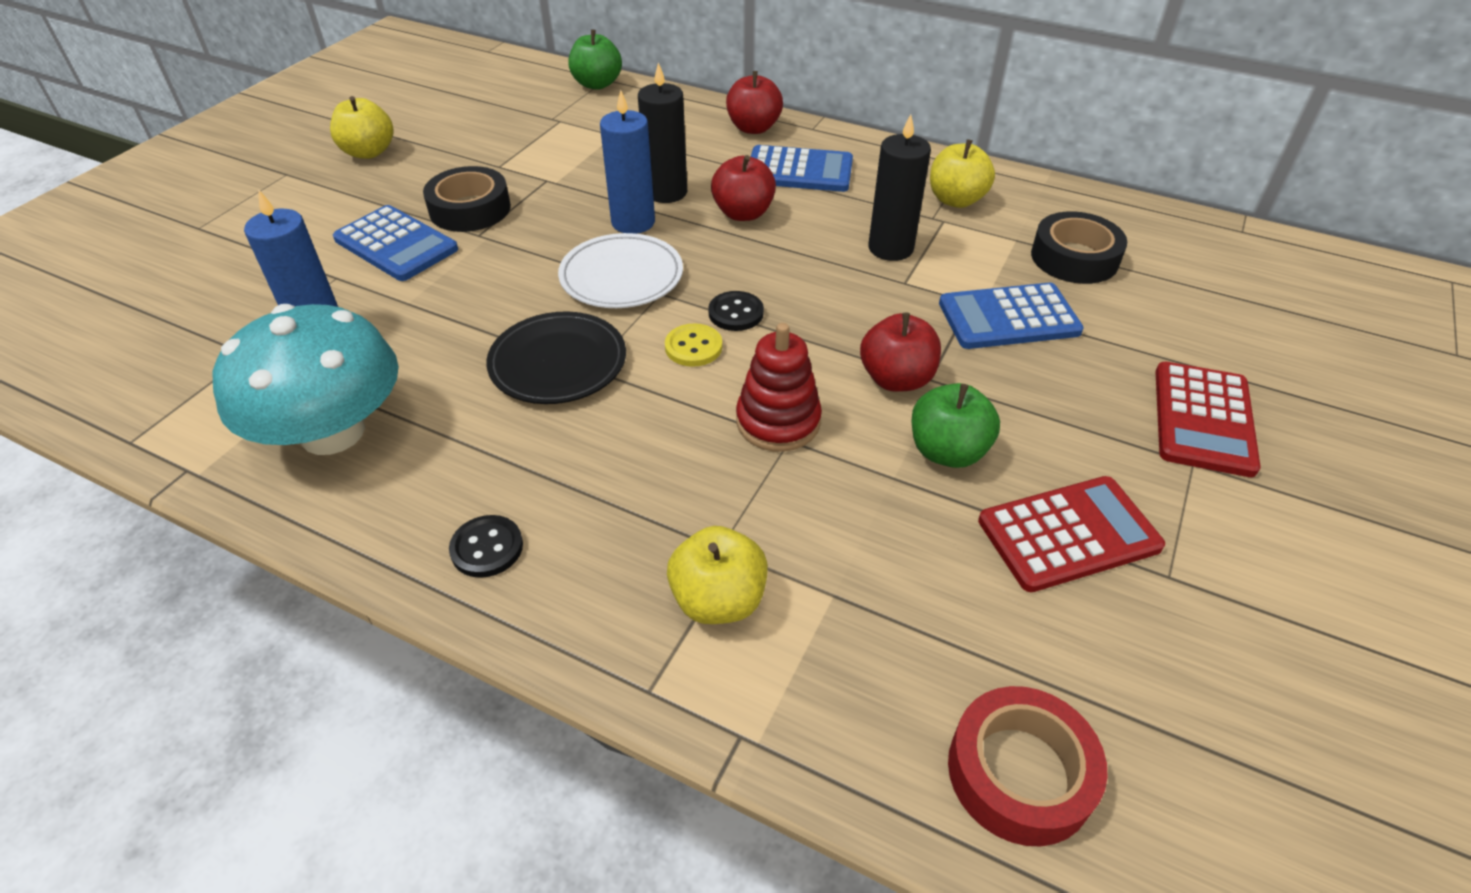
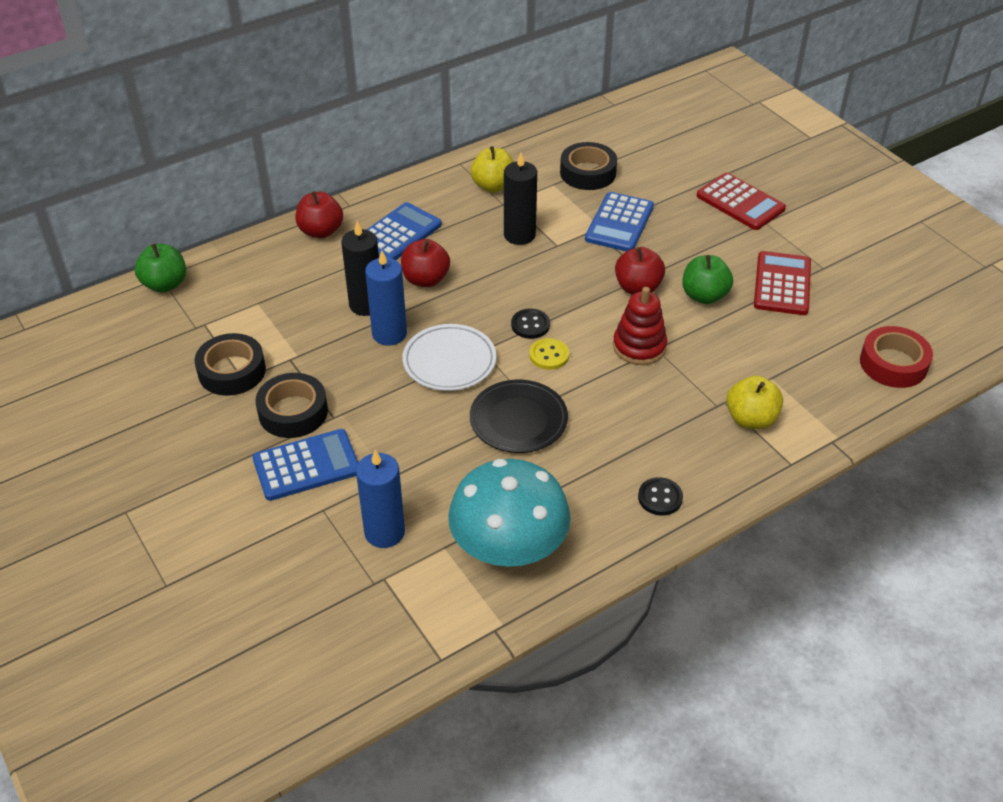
camera: 60 degrees left, 0 degrees up
yellow apple [330,96,393,159] -> none
none -> black tape [194,333,266,396]

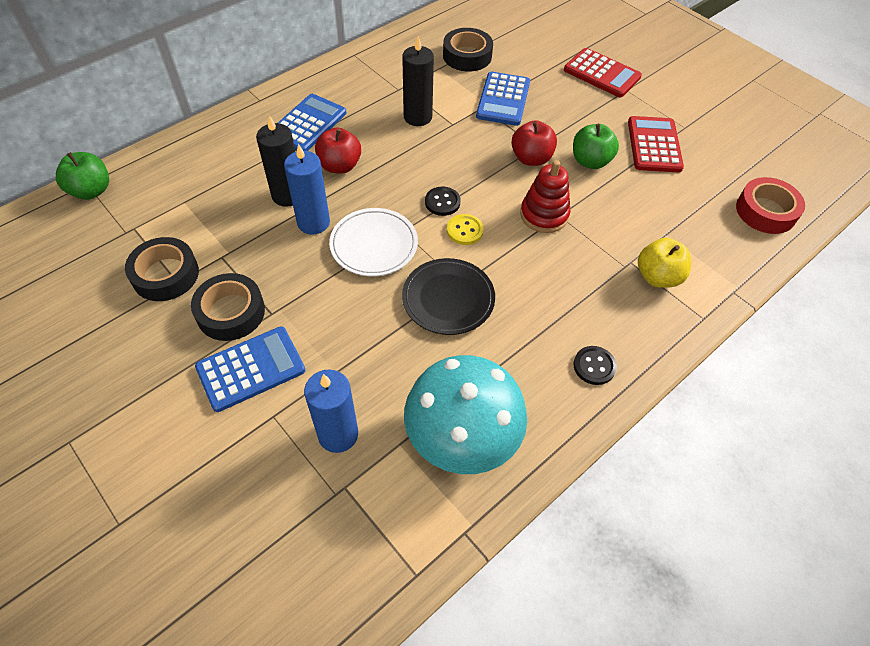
camera: 10 degrees left, 10 degrees up
red apple [296,191,343,238] -> none
yellow apple [471,146,514,193] -> none

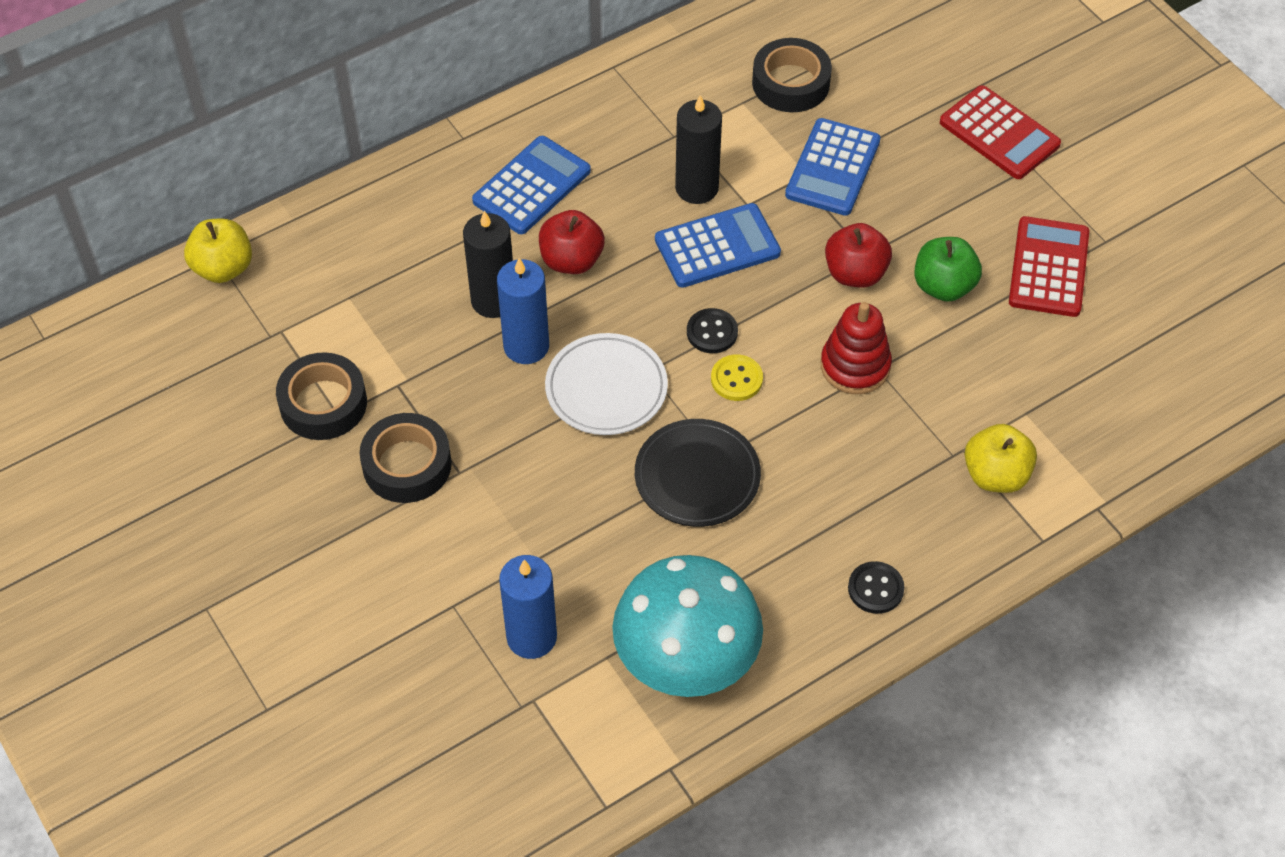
camera: 10 degrees right, 0 degrees up
green apple [56,152,109,200] -> yellow apple [184,219,252,283]
blue calculator [195,326,305,412] -> blue calculator moved to [655,203,781,288]
red tape [736,177,805,234] -> none

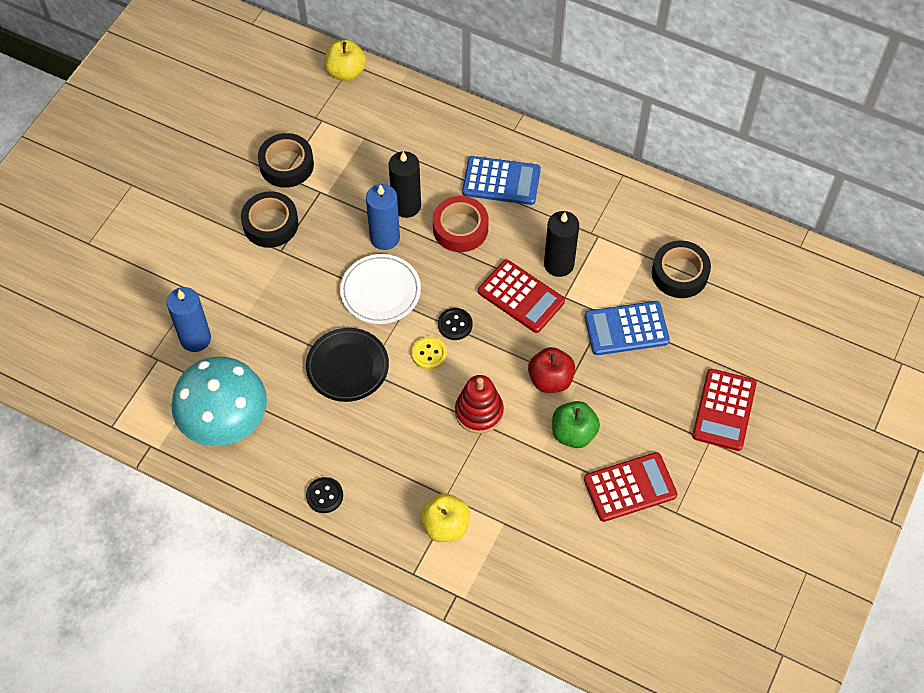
camera: 60 degrees right, 5 degrees up
red apple [539,210,605,274] -> red tape [433,196,489,252]
blue calculator [655,203,781,288] -> red calculator [478,259,565,333]

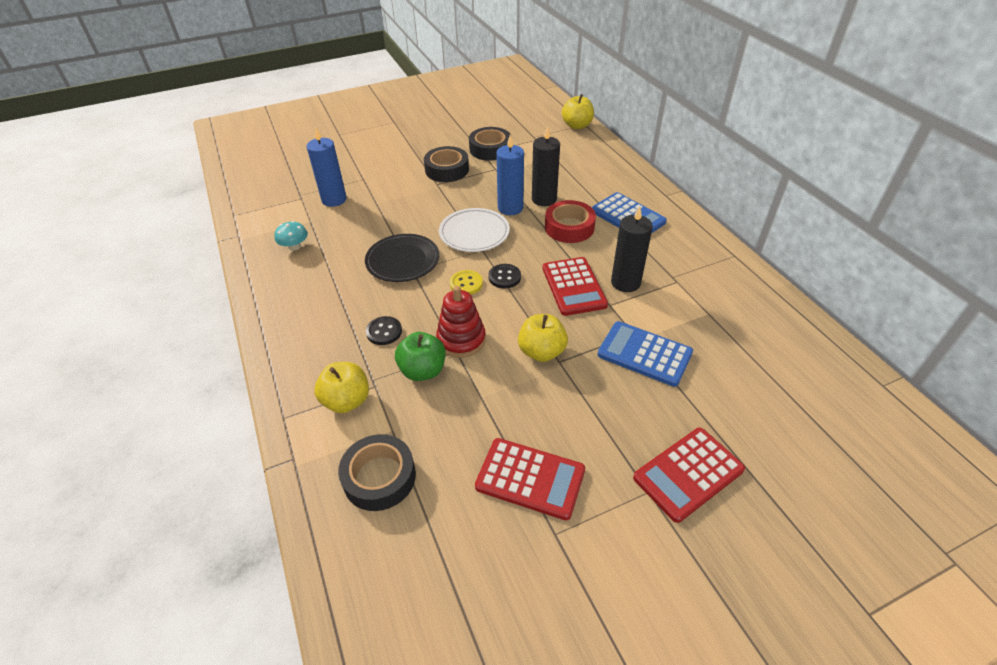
camera: 40 degrees right, 15 degrees down
turquoise mushroom [171,356,267,446] -> turquoise mushroom [274,221,308,251], size x0.40
black button [306,477,343,513] -> black button moved to [366,316,402,345]
red apple [528,347,575,393] -> yellow apple [518,314,568,362]
green apple [552,401,600,448] -> green apple moved to [395,332,446,381]
black tape [652,241,711,298] -> black tape moved to [338,434,416,511]

